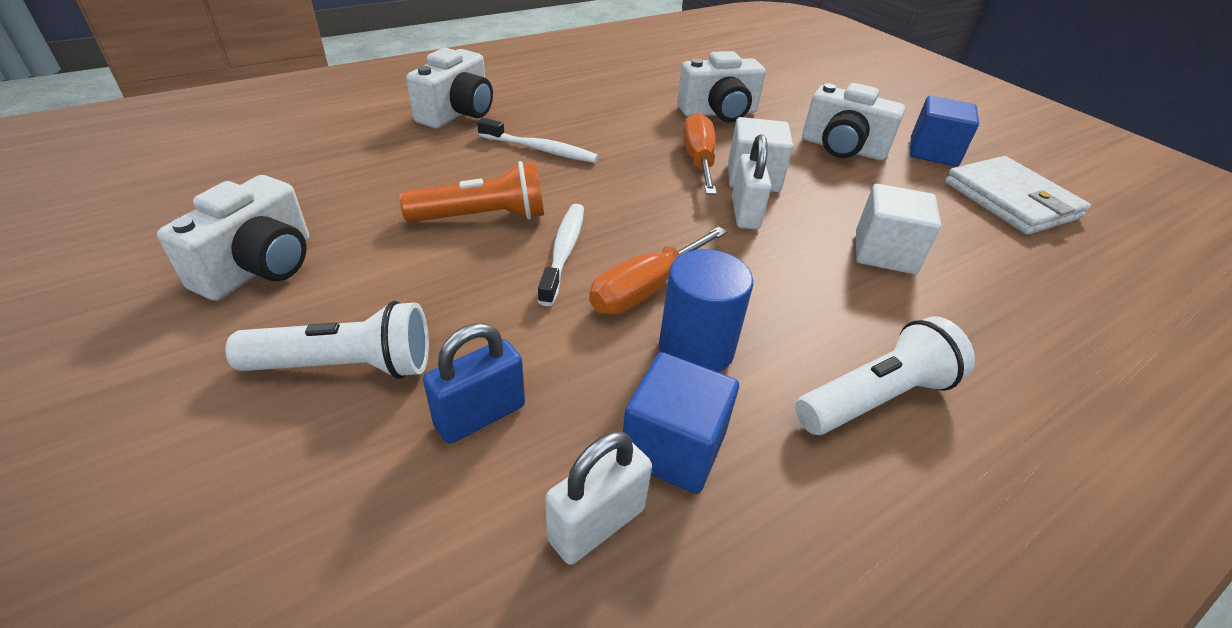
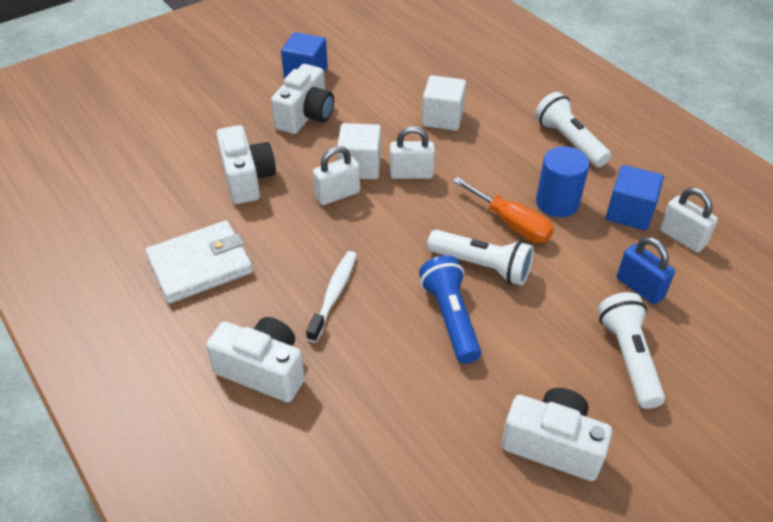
camera: 90 degrees left, 5 degrees up
orange flashlight [400,161,544,222] -> blue flashlight [419,255,481,364]
white toothbrush [538,204,584,306] -> white flashlight [427,230,534,285]
orange screwdriver [683,113,717,195] -> white padlock [313,146,360,205]
white wallet [945,156,1091,235] -> white wallet moved to [145,220,253,304]

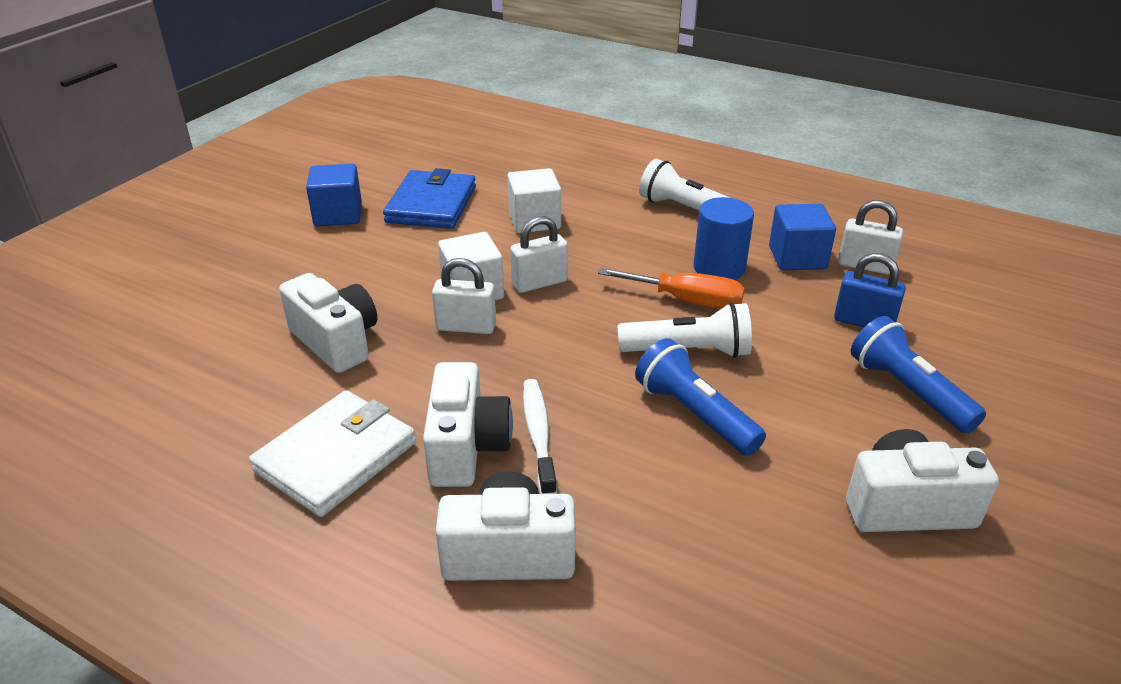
camera: 25 degrees left, 10 degrees down
white camera [271,64,334,134] -> white camera moved to [423,362,513,487]
white padlock [313,146,360,205] -> white padlock turned 60 degrees clockwise [432,258,496,334]
white flashlight [598,292,665,409] -> blue flashlight [851,316,986,434]
none -> blue wallet [383,168,476,229]

